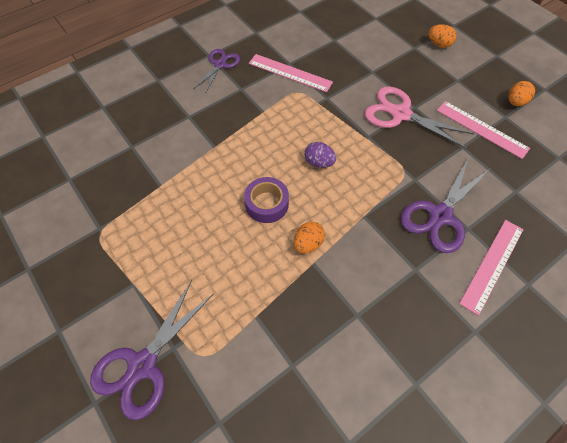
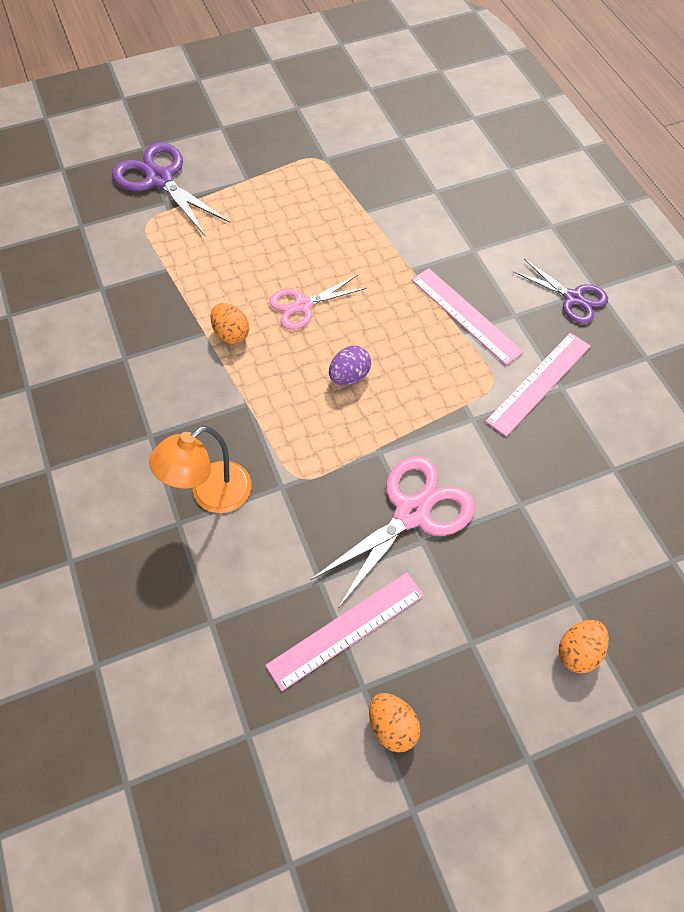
camera: 105 degrees right, 0 degrees up
purple tape [244,177,289,223] -> pink scissors [269,275,367,330]
purple scissors [401,159,490,253] -> orange lamp [149,426,251,513]
pink ruler [459,220,524,316] -> pink ruler moved to [411,268,524,365]

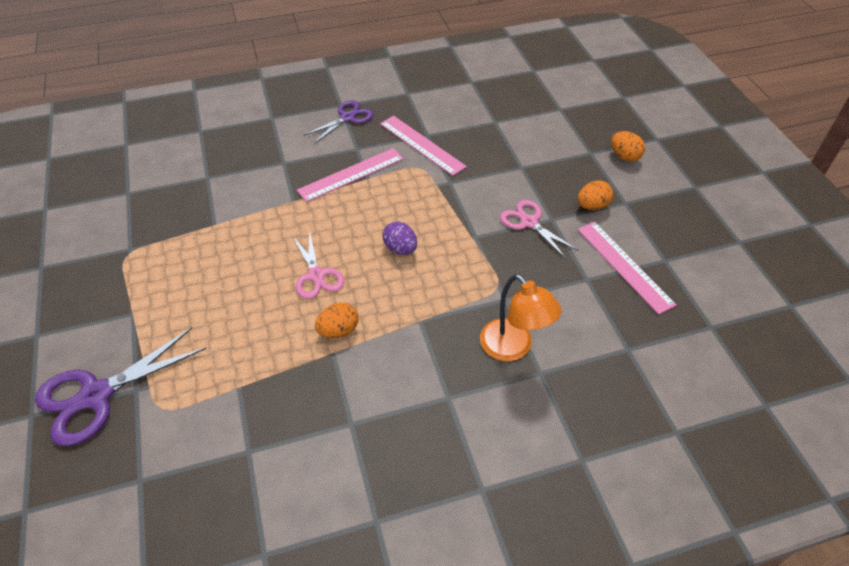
camera: 85 degrees left, 10 degrees down
pink scissors [310,456,475,608] -> pink scissors [500,200,579,259], size x0.63
orange egg [369,693,420,752] -> orange egg moved to [578,180,613,210]

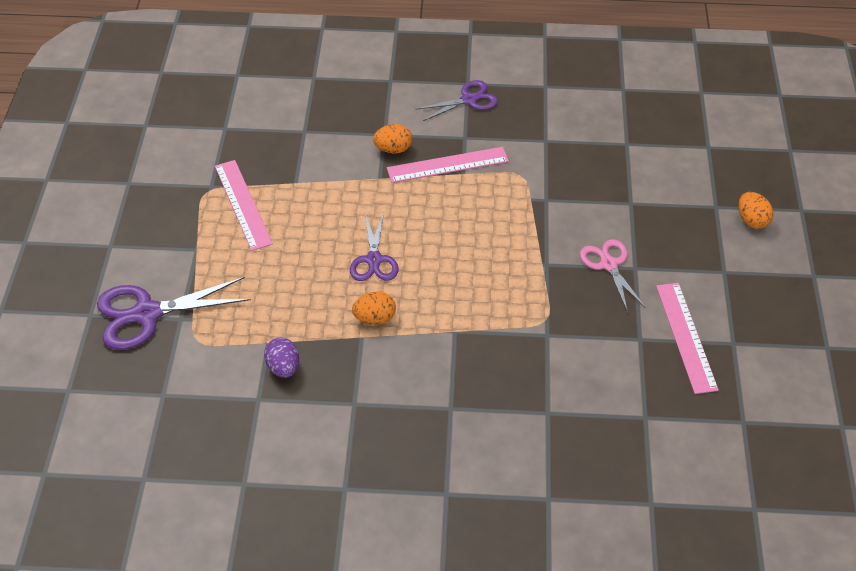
camera: 20 degrees right, 0 degrees up
pink scissors [292,230,344,299] -> purple scissors [350,213,399,281]
pink ruler [380,116,467,176] -> pink ruler moved to [215,160,273,251]
purple egg [382,221,417,255] -> purple egg moved to [264,337,299,378]
orange lamp [480,274,562,361] -> none
orange egg [578,180,613,210] -> orange egg moved to [373,124,412,154]

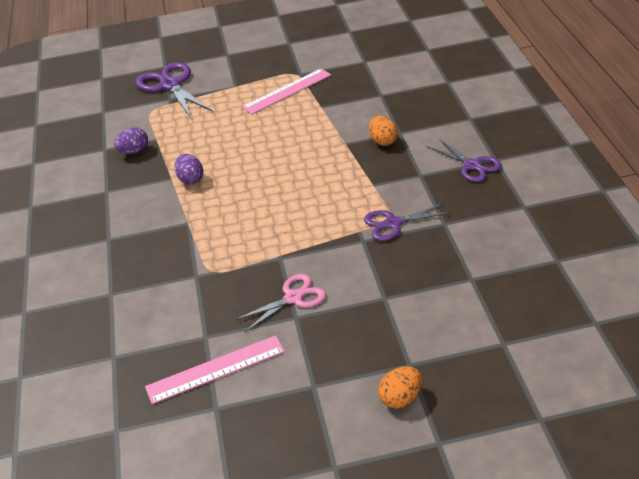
camera: 80 degrees right, 10 degrees down
purple scissors [350,213,399,281] -> purple scissors moved to [364,203,452,241]
orange egg [352,291,396,325] -> purple egg [175,154,203,185]
pink ruler [387,147,509,183] -> none

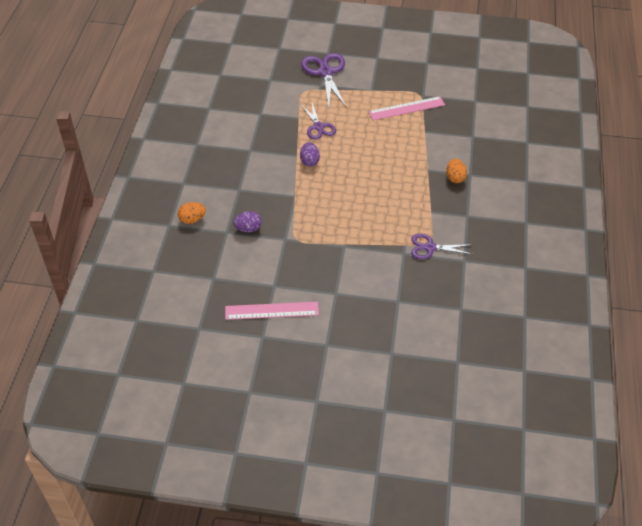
camera: 15 degrees right, 10 degrees up
purple egg [114,127,148,154] -> purple egg moved to [233,211,262,233]
pink scissors [234,274,326,333] -> none
orange egg [378,366,422,409] -> orange egg moved to [178,202,206,224]
purple scissors [428,139,502,182] -> purple scissors moved to [302,103,336,140]

